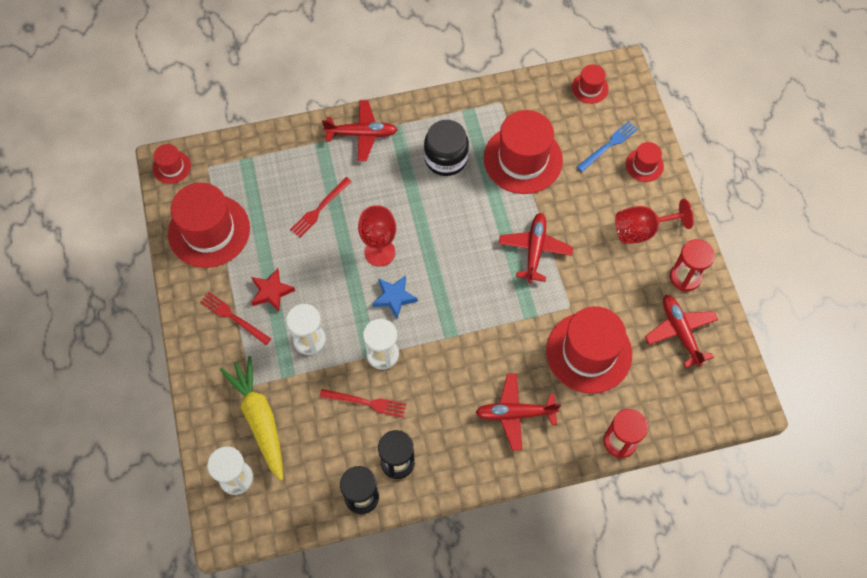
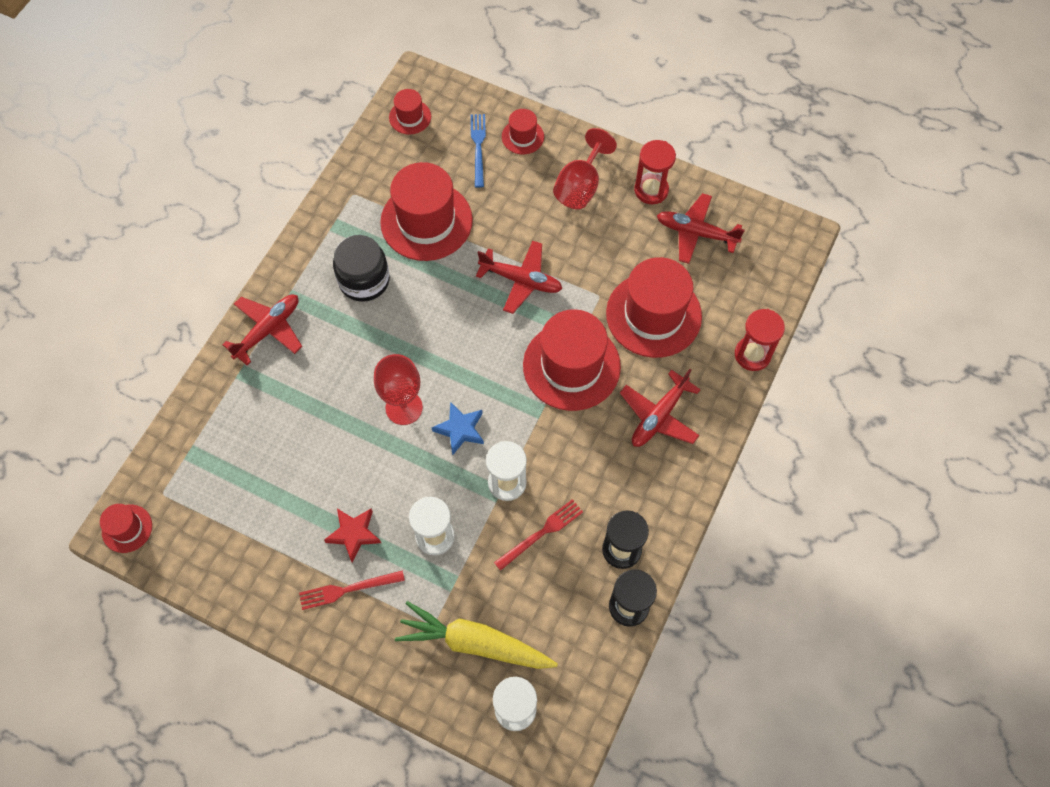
camera: 50 degrees left, 0 degrees up
red hat [168,183,250,268] -> red hat moved to [523,309,621,411]
red fork [290,177,352,237] -> none
red plane [499,213,573,283] -> red plane turned 150 degrees clockwise [476,241,562,314]

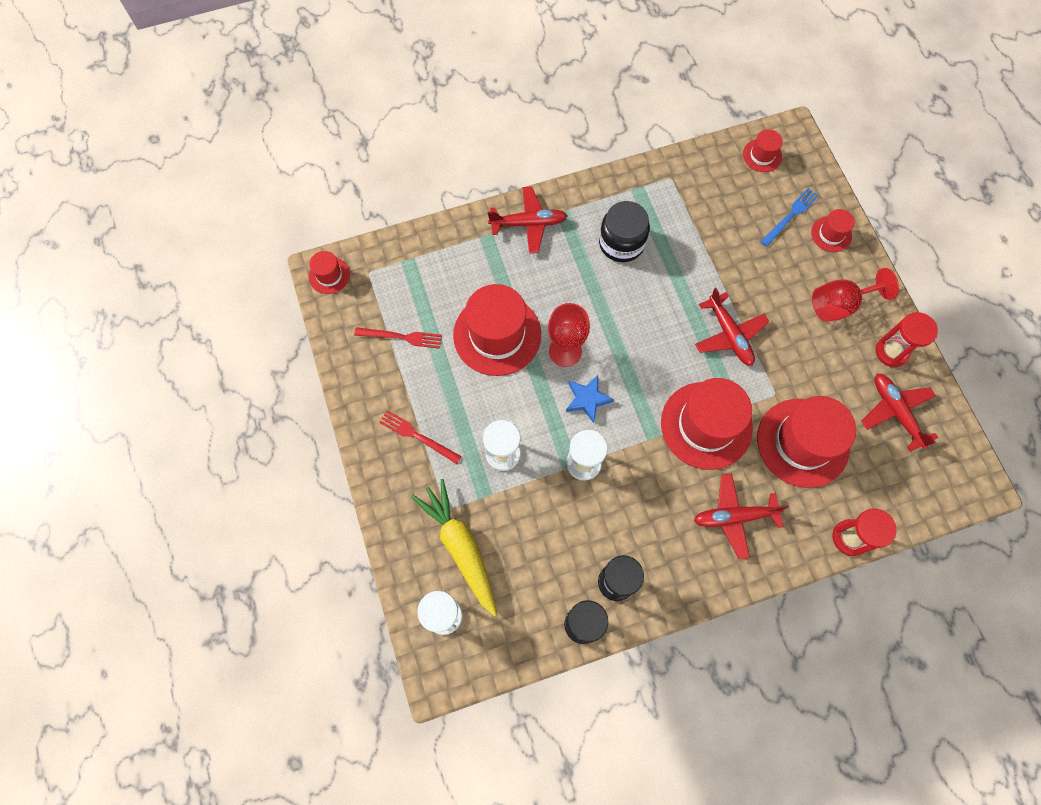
camera: 45 degrees right, 5 degrees up
red star [324,509,381,562] -> none
red hat [380,162,473,261] -> red hat moved to [453,284,541,376]
red fork [494,499,583,571] -> red fork moved to [354,327,442,349]

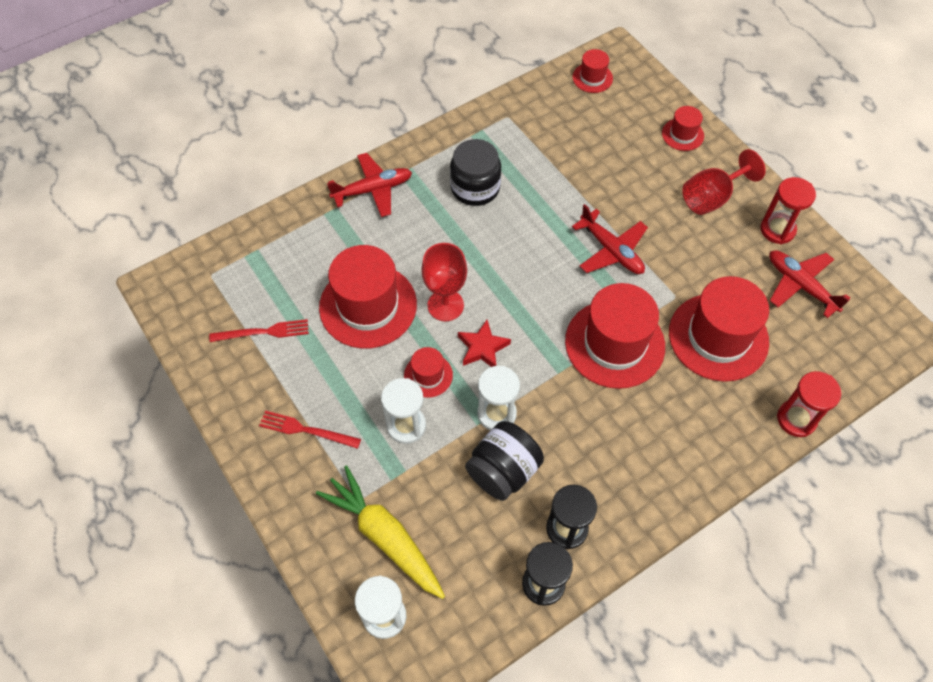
camera: 15 degrees left, 10 degrees down
red hat [309,251,350,294] -> red hat moved to [404,347,453,398]
blue star [566,375,614,423] -> red star [458,320,511,367]
red plane [694,473,789,559] -> none
blue fork [761,188,819,247] -> none
none -> black jar [465,421,544,501]

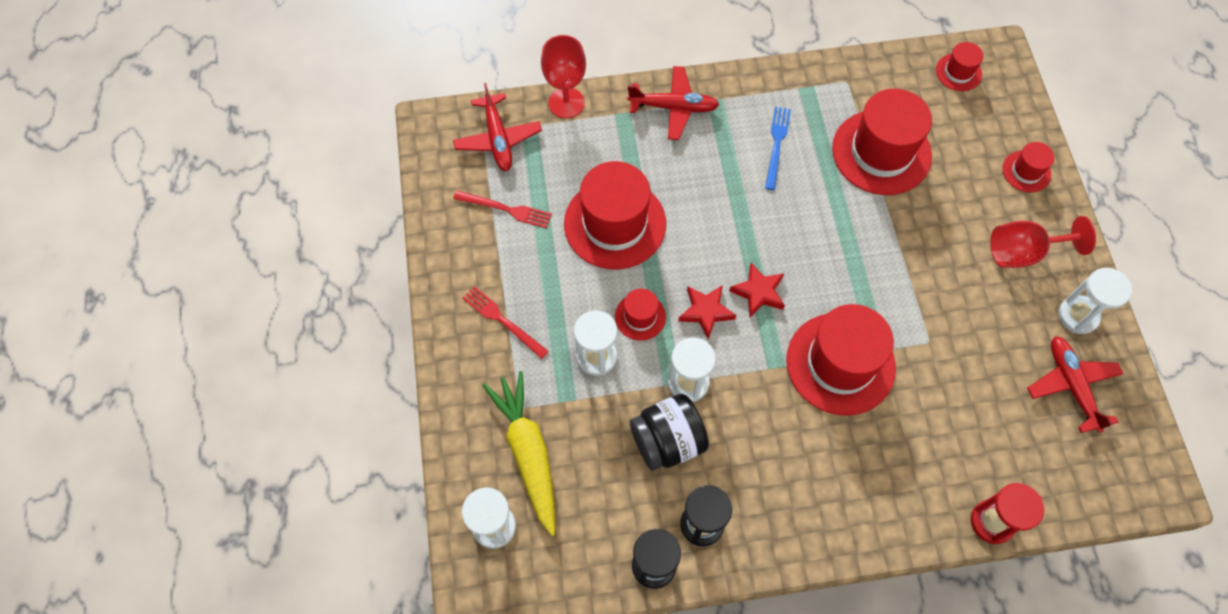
camera: 25 degrees right, 5 degrees up
red goblet [421,243,467,321] -> red goblet moved to [541,35,586,118]
black jar [450,139,501,206] -> blue fork [765,107,791,190]
red plane [572,204,648,274] -> red plane moved to [453,83,542,171]
red hat [669,276,769,382] -> red hat moved to [832,89,932,195]
red hourglass [760,177,816,244] -> white hourglass [1059,268,1132,334]
none -> red star [729,263,785,317]

